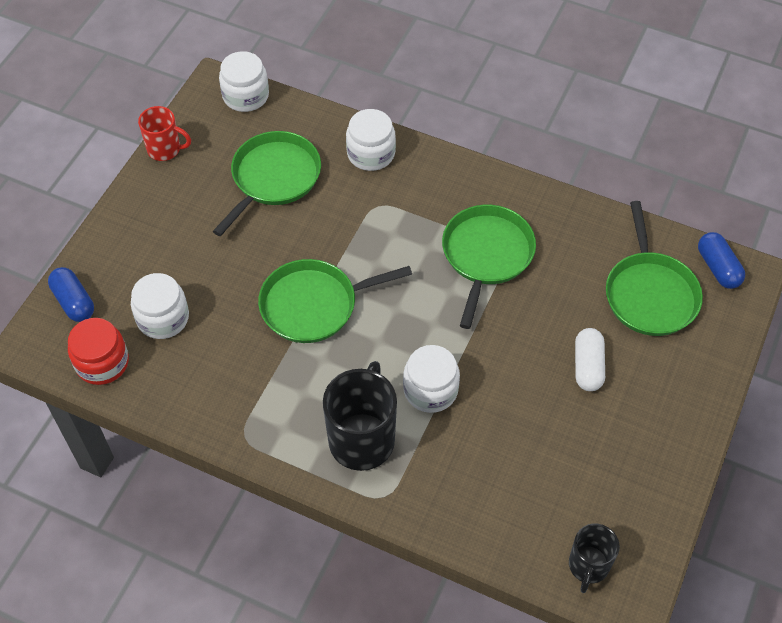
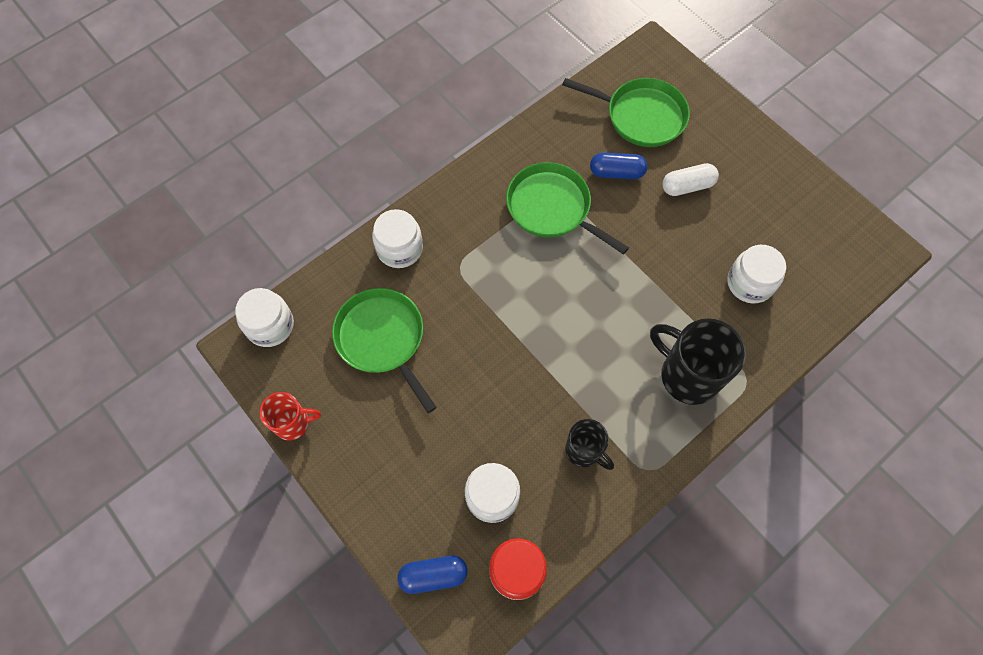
camera: 65 degrees left, 10 degrees up
red mug [138,106,191,161] -> red mug turned 45 degrees clockwise [259,392,321,441]
green pan [258,259,412,343] -> none
white jar [403,345,460,413] -> white jar moved to [727,245,786,303]
black mug [569,524,620,593] -> black mug moved to [565,419,614,470]
white capsule [575,328,605,391] -> white capsule turned 45 degrees counterclockwise [662,163,719,196]
blue capsule [698,232,745,289] -> blue capsule moved to [590,152,648,179]

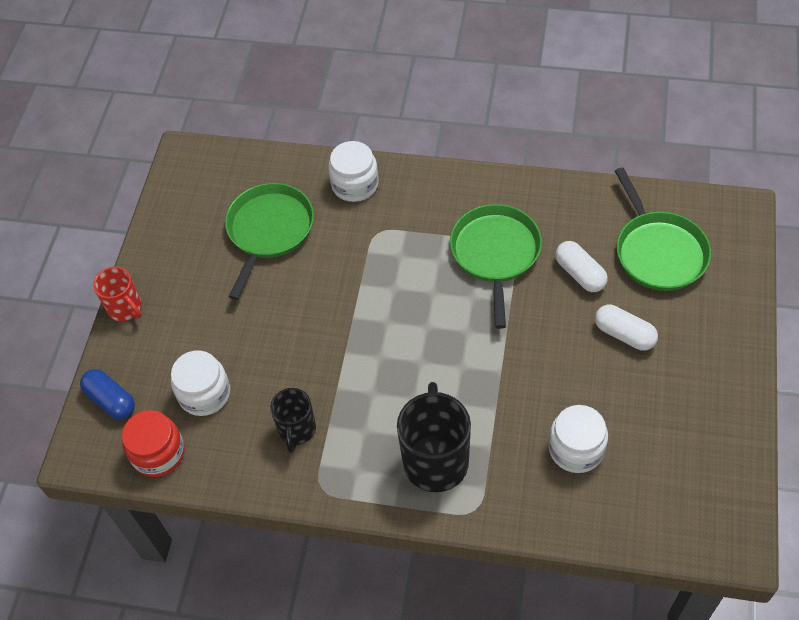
camera: 55 degrees right, 10 degrees down
white jar [235,288,294,347] -> none
red mug [259,392,321,441] -> red mug moved to [93,267,142,322]
blue capsule [590,152,648,179] -> white capsule [555,241,608,292]

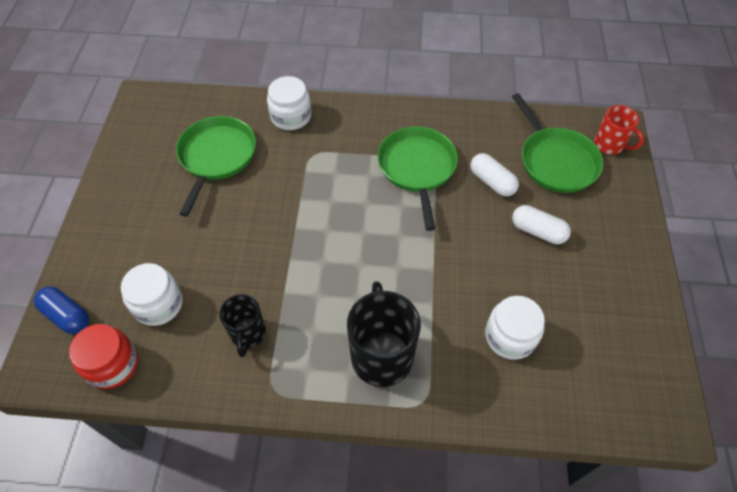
camera: 10 degrees left, 0 degrees up
red mug [93,267,142,322] -> red mug moved to [594,105,644,155]

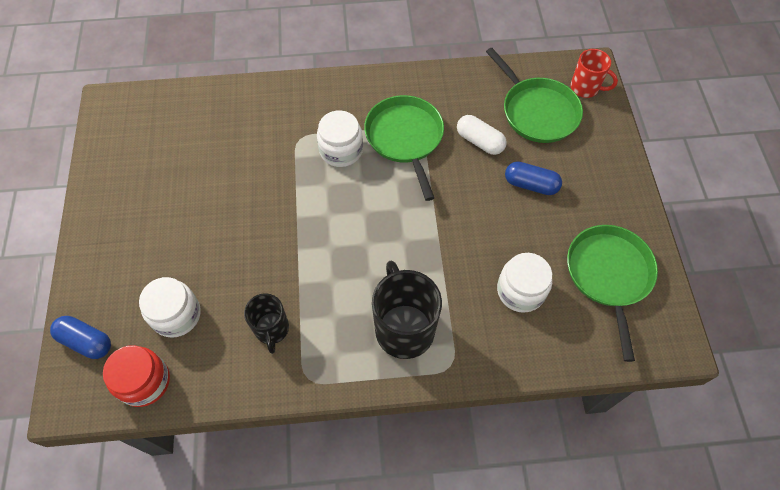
camera: 10 degrees left, 5 degrees up
green pan [176,116,256,217] -> green pan moved to [567,225,658,362]
white jar [267,76,311,130] -> white jar moved to [317,110,363,167]
white capsule [512,205,571,244] -> blue capsule [505,161,562,195]

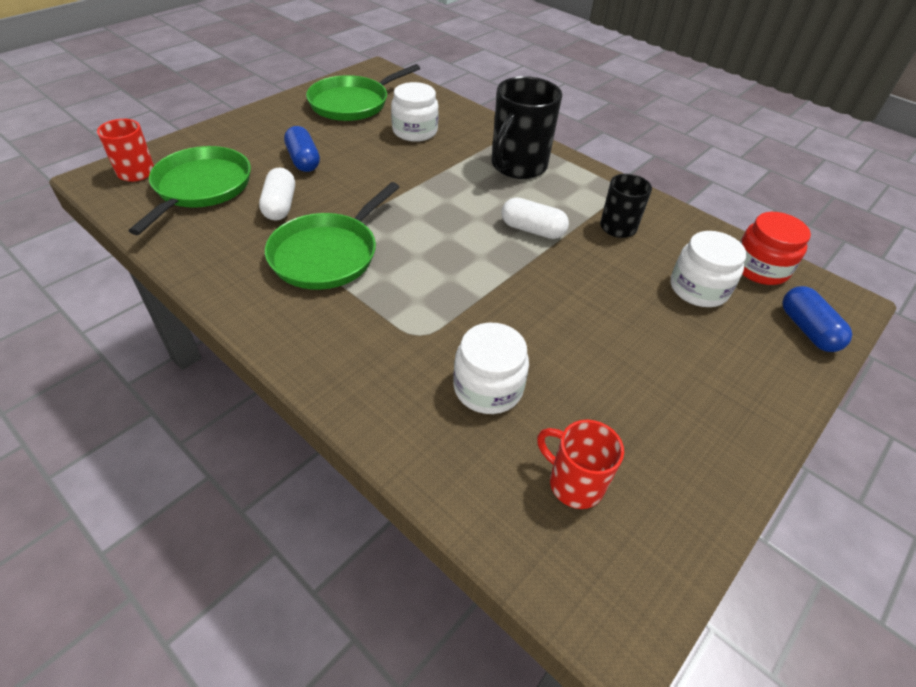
camera: 135 degrees left, 15 degrees down
white jar [317,110,363,167] -> white jar moved to [453,323,529,414]
none -> white capsule [502,197,569,239]
none -> red mug [537,420,624,509]

